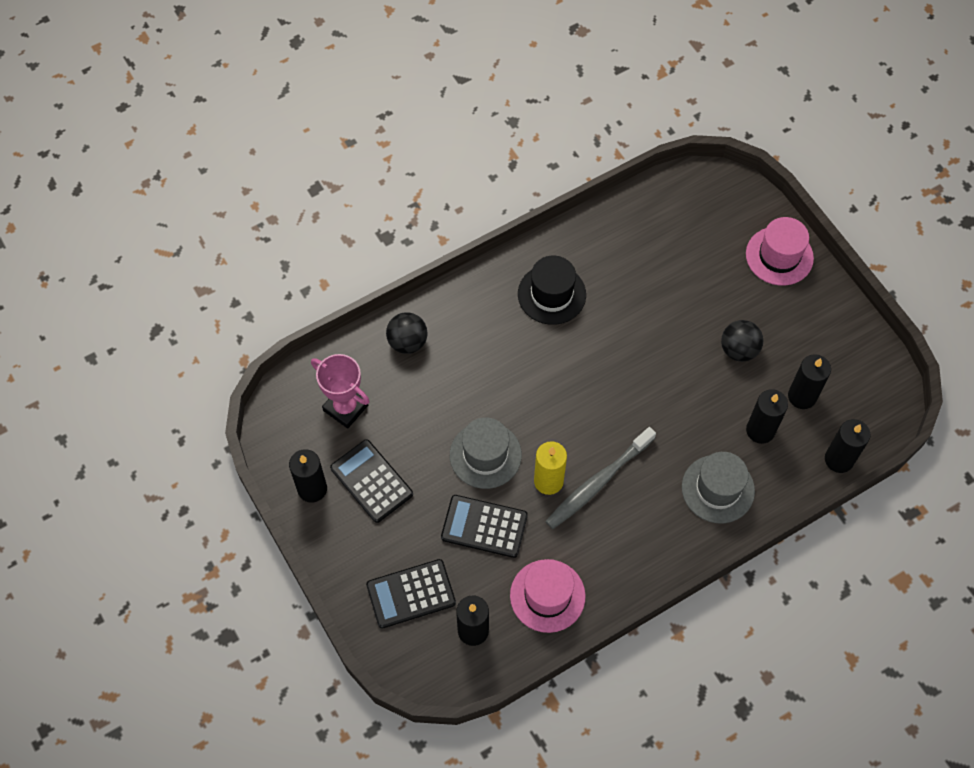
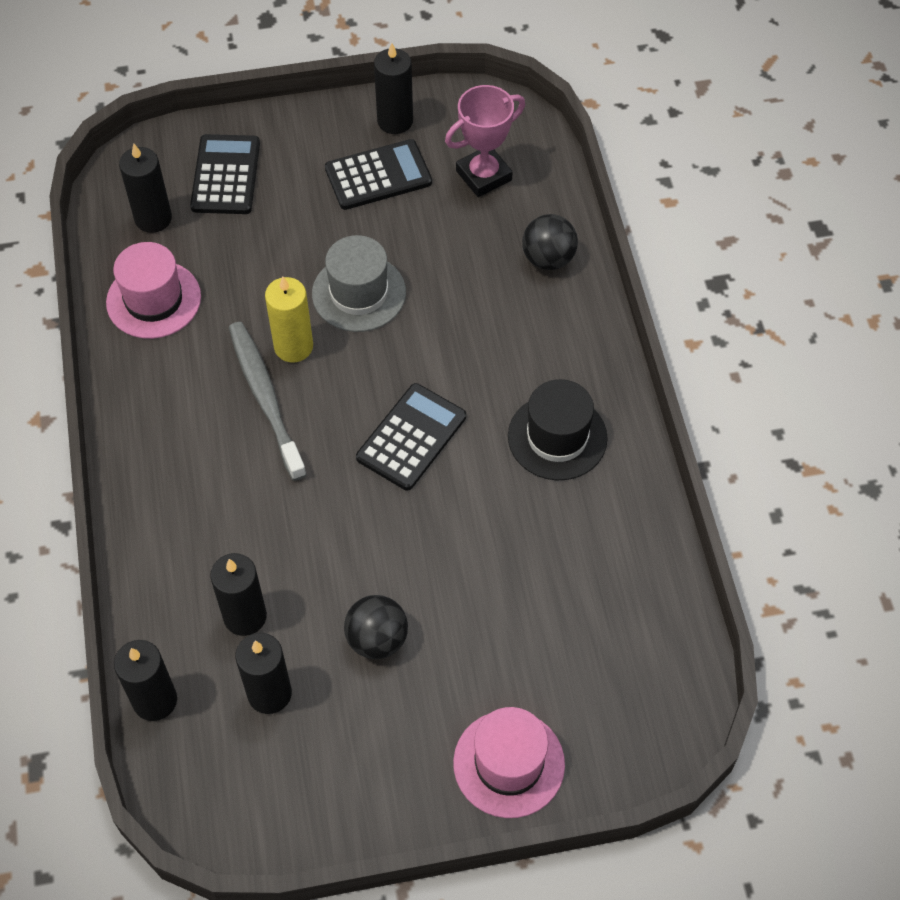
camera: 110 degrees right, 5 degrees down
black calculator [441,495,528,558] -> black calculator moved to [356,383,466,490]
grey hat [682,452,755,523] -> none

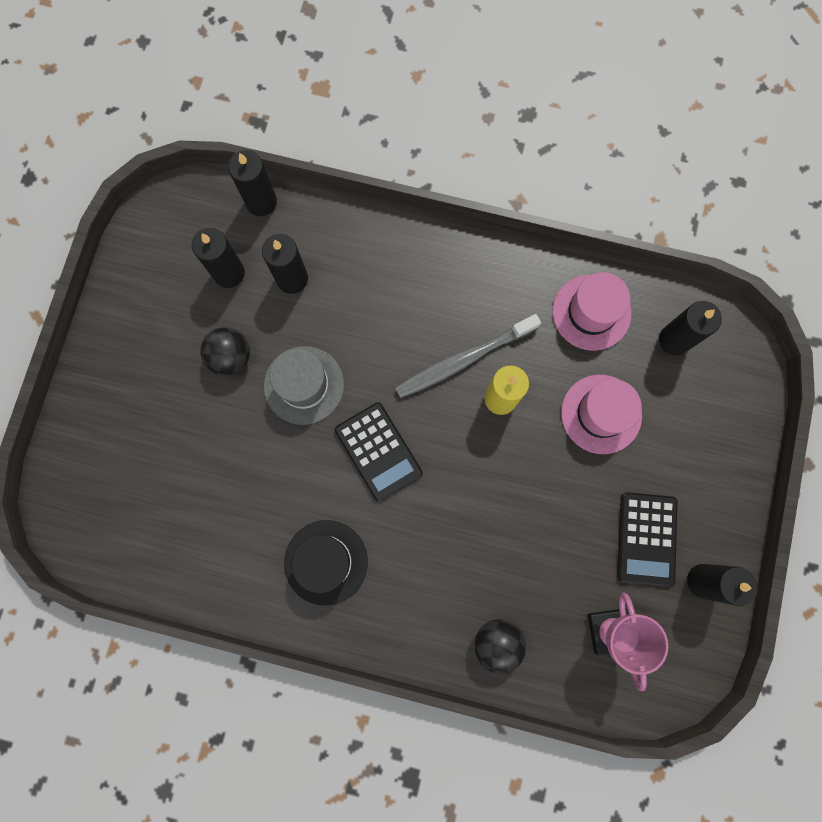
camera: 115 degrees right, 20 degrees up
black calculator [190,134,260,214] -> none
grey toothbrush [229,322,307,481] -> grey toothbrush turned 150 degrees clockwise [395,314,541,398]
grey hat [312,235,406,332] -> grey hat moved to [264,346,344,425]
pink hat [453,707,565,818] -> pink hat moved to [561,375,642,454]

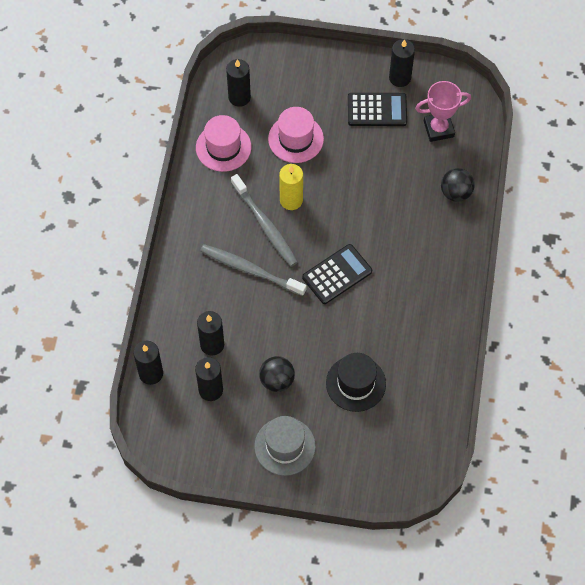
camera: 95 degrees left, 15 degrees down
grey hat [264,346,344,425] -> grey hat moved to [254,416,316,476]
black hat [284,520,368,606] -> black hat moved to [326,353,386,412]
none -> grey toothbrush [200,244,307,296]

